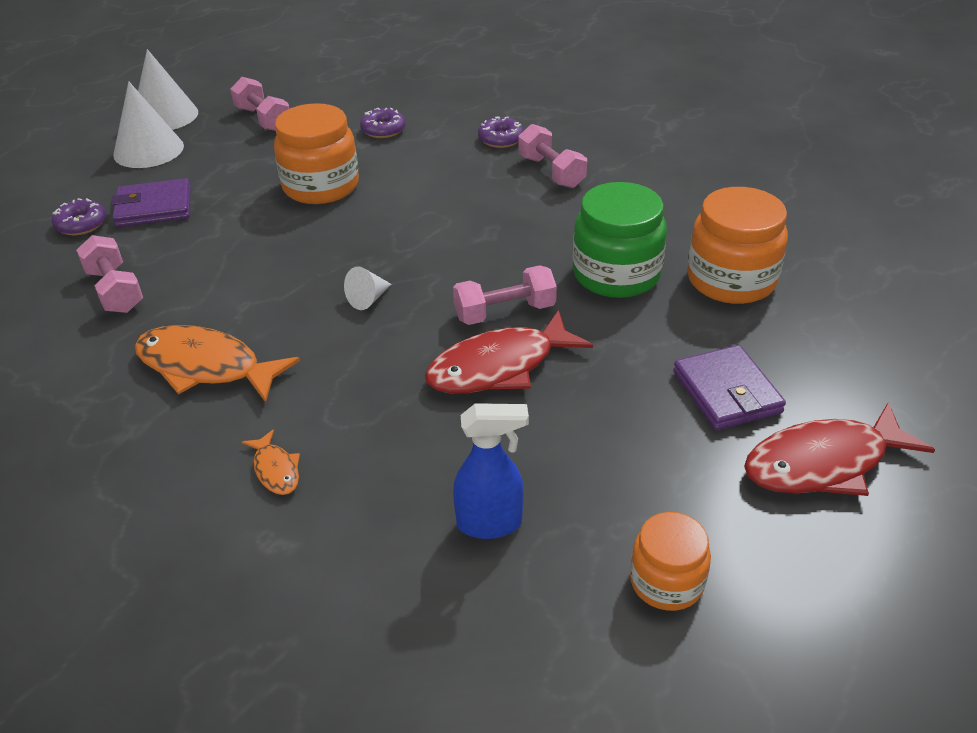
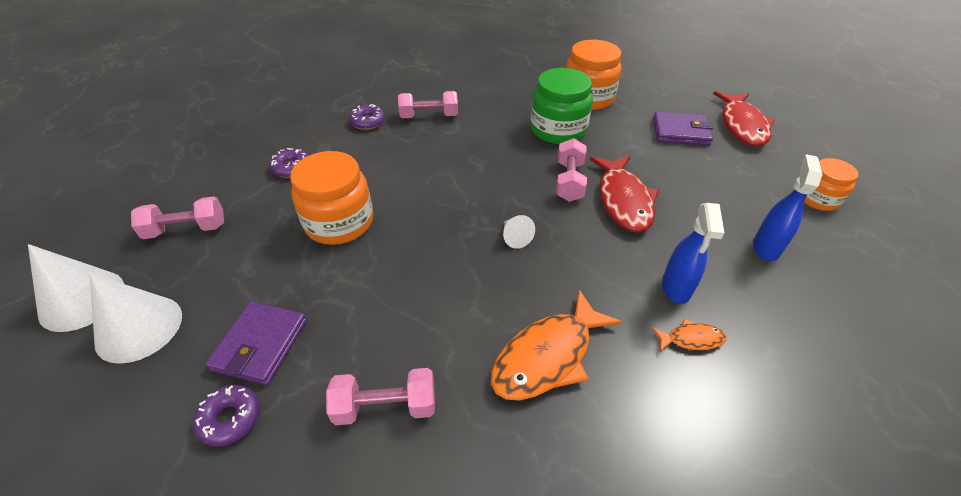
camera: 65 degrees left, 5 degrees up
none -> blue spray bottle [662,203,724,304]

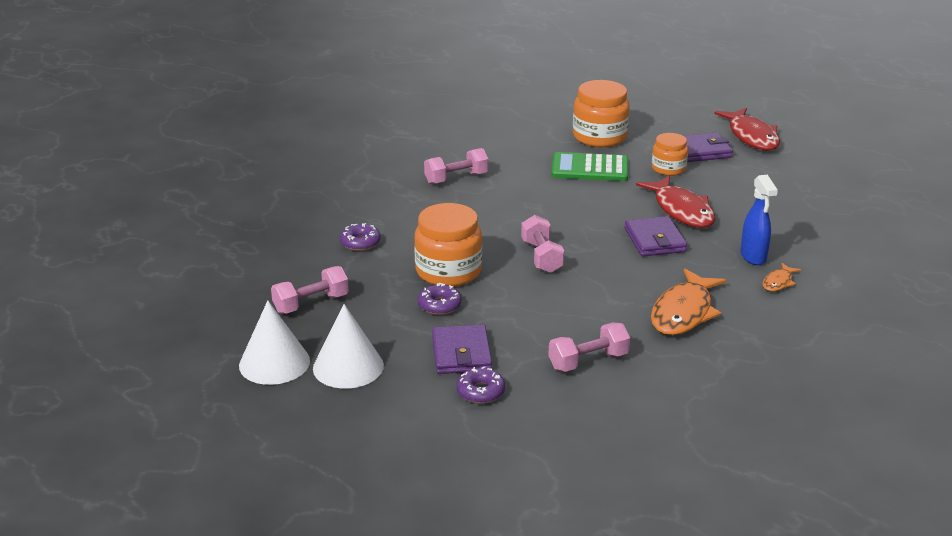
camera: 20 degrees left, 15 degrees down
purple donut [349,104,385,130] -> purple donut moved to [418,283,462,315]
white cone [503,215,535,249] -> none
green jar [530,68,593,144] -> green calculator [551,152,628,181]
pink dumbbell [556,138,587,202] -> pink dumbbell moved to [521,215,564,273]
orange fish [652,319,727,351] -> orange fish turned 150 degrees clockwise [763,263,801,291]
blue spray bottle [753,154,823,261] -> none
orange jar [804,158,858,211] -> orange jar moved to [652,133,688,176]
none -> purple wallet [625,216,687,256]

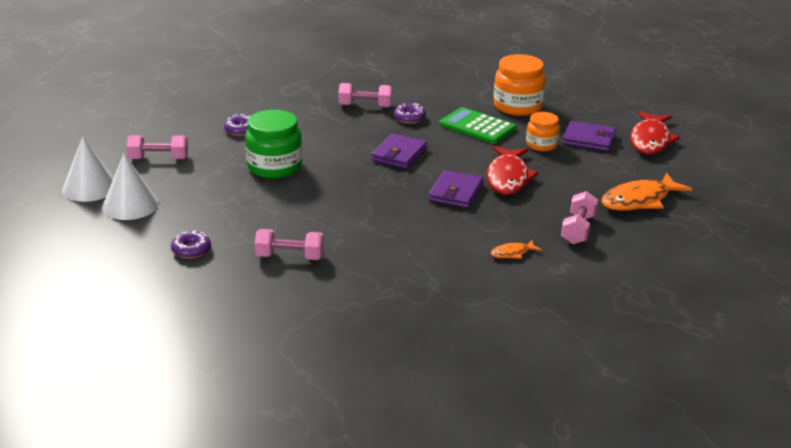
camera: 30 degrees right, 0 degrees up
orange jar [414,203,482,287] -> green jar [245,110,302,179]
purple donut [418,283,462,315] -> purple donut moved to [394,103,426,124]
purple wallet [432,324,492,374] -> purple wallet moved to [371,134,427,169]
pink dumbbell [521,215,564,273] -> pink dumbbell moved to [561,191,598,244]
orange fish [651,269,726,335] -> orange fish moved to [601,173,692,211]
blue spray bottle [740,175,778,265] -> none

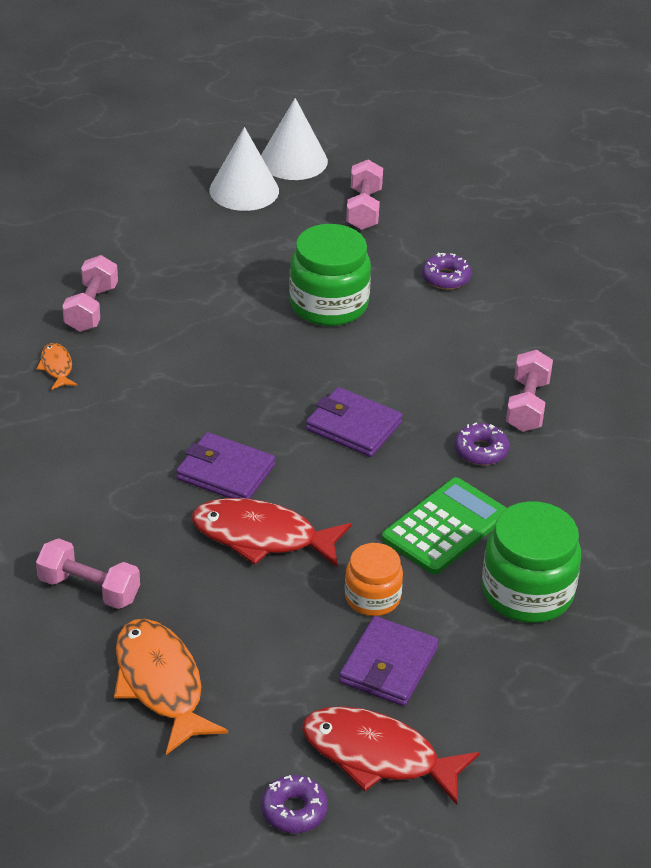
camera: 95 degrees right, 10 degrees up
purple donut [171,230,211,259] -> purple donut moved to [261,775,328,833]
orange fish [491,240,542,259] -> orange fish moved to [36,343,78,390]
orange jar [494,54,546,116] -> green jar [482,501,581,623]

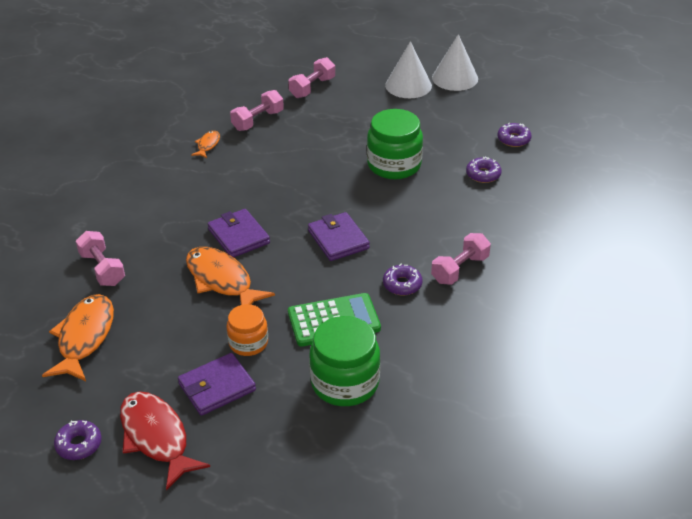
camera: 35 degrees right, 0 degrees up
red fish [192,498,352,568] -> orange fish [186,247,275,305]
pink dumbbell [346,160,383,230] -> pink dumbbell moved to [288,57,335,98]
none -> purple donut [497,123,531,147]

